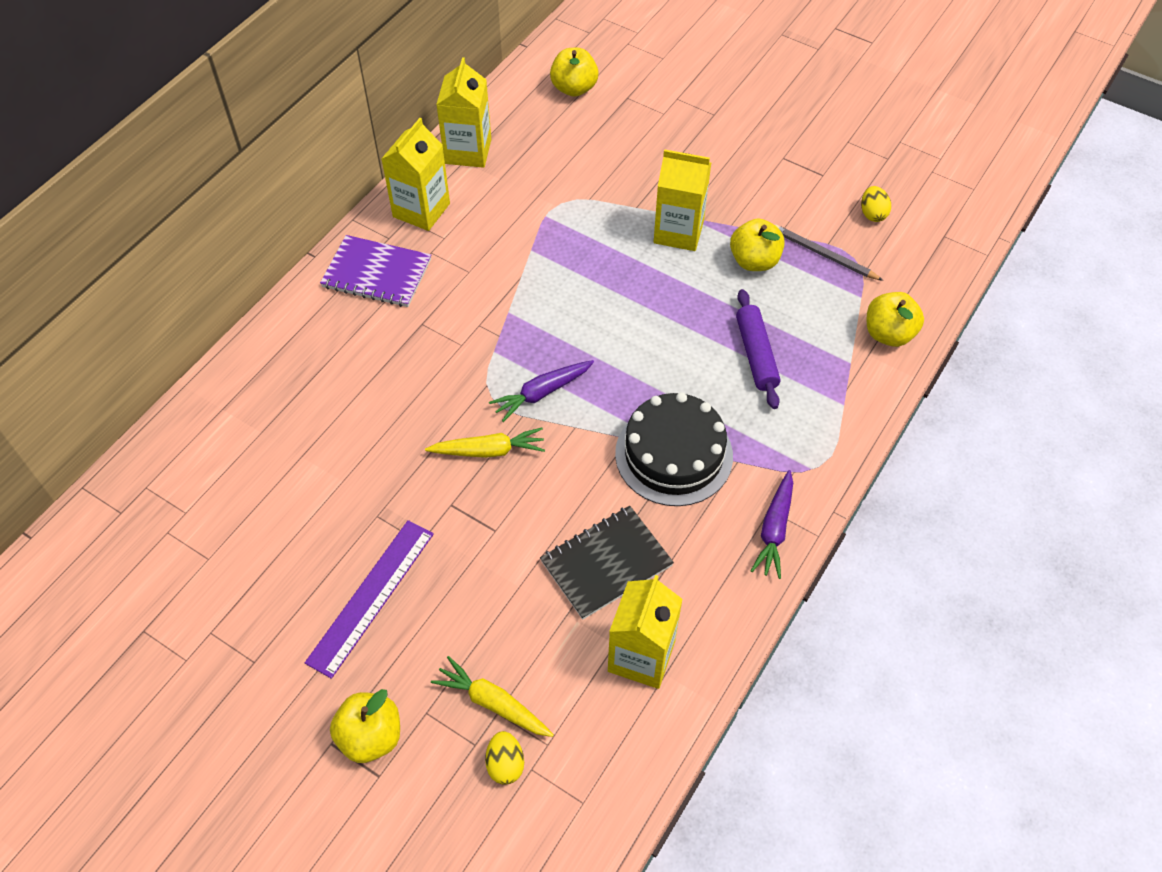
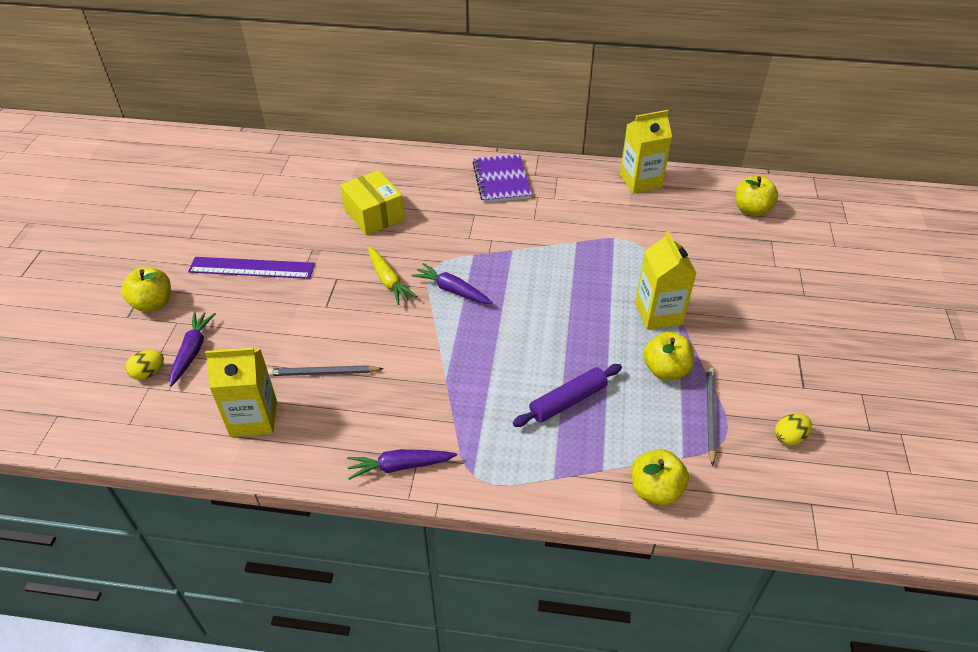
camera: 65 degrees right, 10 degrees down
yellow carton [382,118,450,231] -> none
yellow carrot [431,656,554,737] -> purple carrot [170,312,216,386]
black notebook [540,506,674,620] -> grey pencil [267,365,384,376]
black cake [615,392,733,506] -> none
none -> yellow box [340,170,405,235]

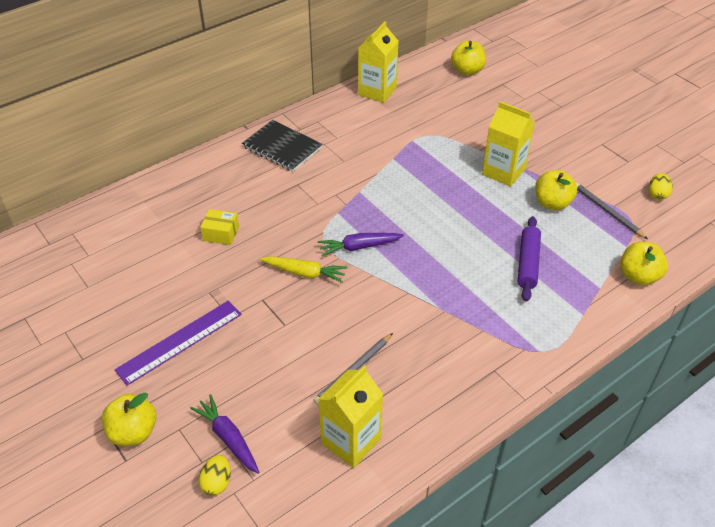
camera: 45 degrees left, 0 degrees up
yellow box [340,170,405,235] -> yellow box [200,209,239,245], size x0.59
purple carrot [347,449,457,480] -> none
purple notebook [473,154,532,203] -> black notebook [242,120,323,172]

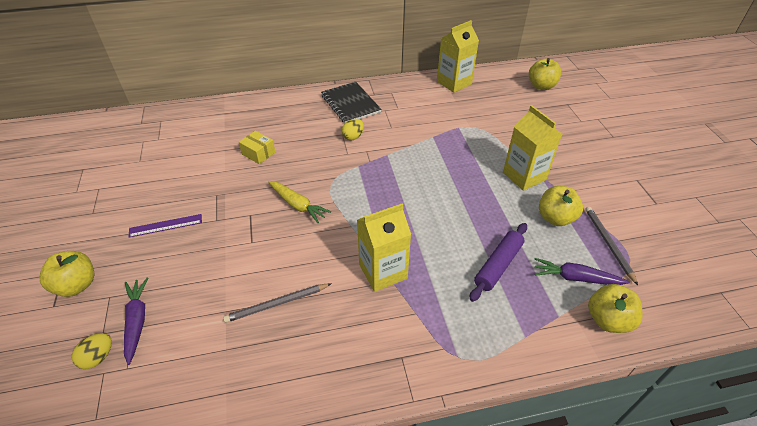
camera: 25 degrees right, 0 degrees up
purple ruler [114,301,242,386] -> purple ruler [128,214,202,237], size x0.60
purple carrot [318,233,404,256] -> purple carrot moved to [535,258,630,285]
yellow carton [318,365,383,468] -> yellow carton moved to [357,204,411,292]
yellow egg [649,173,673,200] -> yellow egg moved to [342,119,364,140]

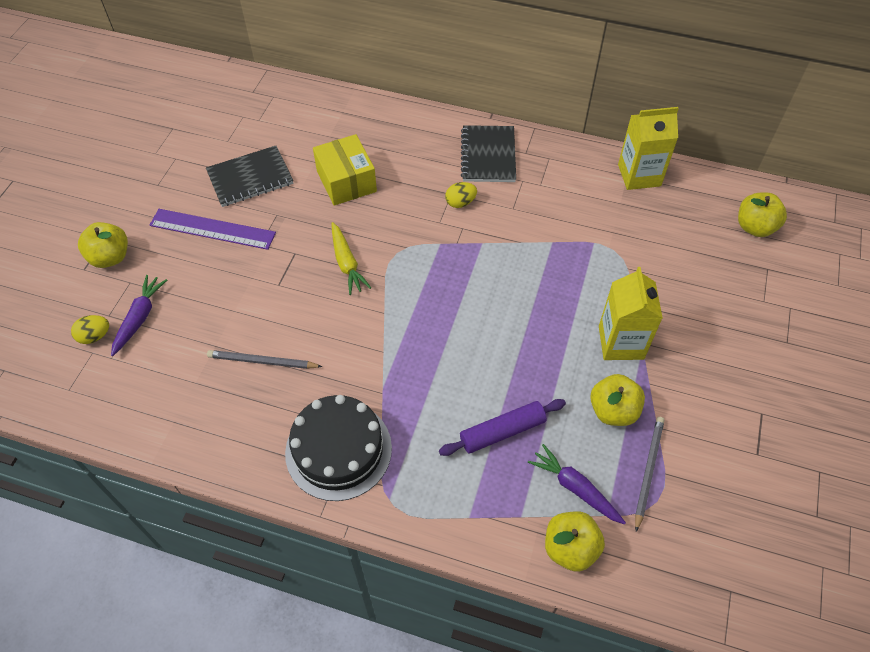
camera: 30 degrees right, 10 degrees up
purple ruler [128,214,202,237] -> purple ruler [150,209,276,250], size x1.66
yellow box [239,131,275,164] -> yellow box [313,134,377,206], size x1.69
yellow carton [357,204,411,292] -> none
none -> black notebook [206,146,293,207]
none -> black cake [285,395,392,501]

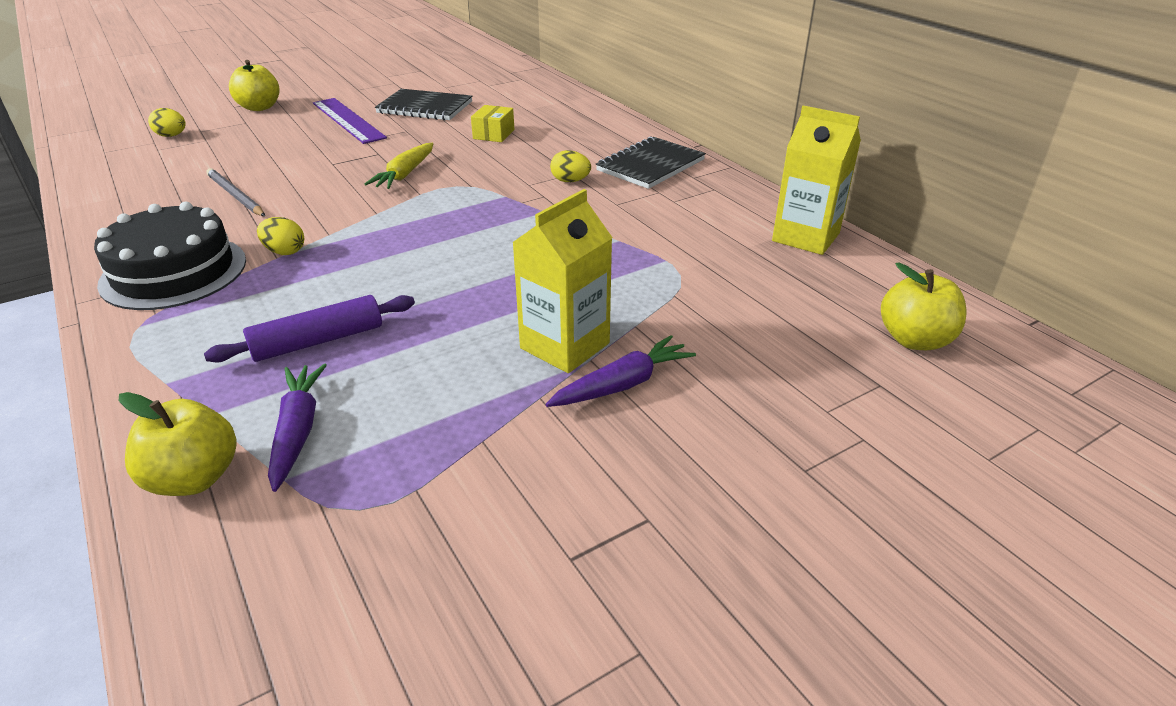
camera: 40 degrees right, 20 degrees down
purple carrot [111,275,167,356] -> purple carrot moved to [546,335,696,407]
yellow box [313,134,377,206] -> yellow box [471,105,514,142], size x0.59
purple rolling pin [439,399,566,456] -> purple rolling pin turned 45 degrees counterclockwise [204,295,415,363]
yellow apple [590,374,645,426] -> none
grey pencil [635,417,664,532] -> none
none -> yellow egg [257,217,304,255]

